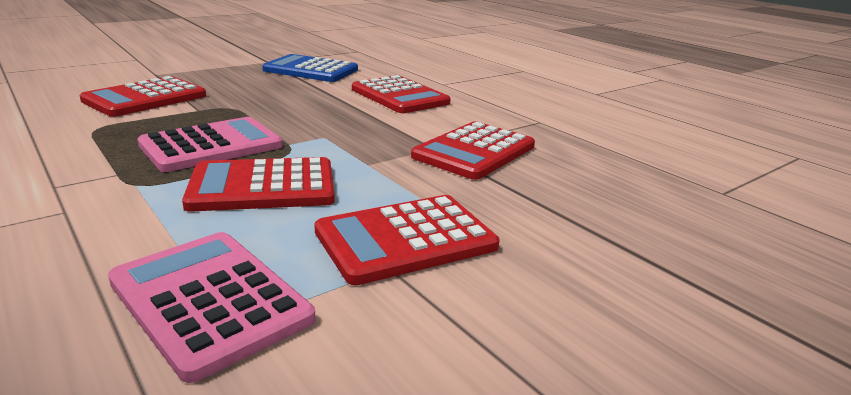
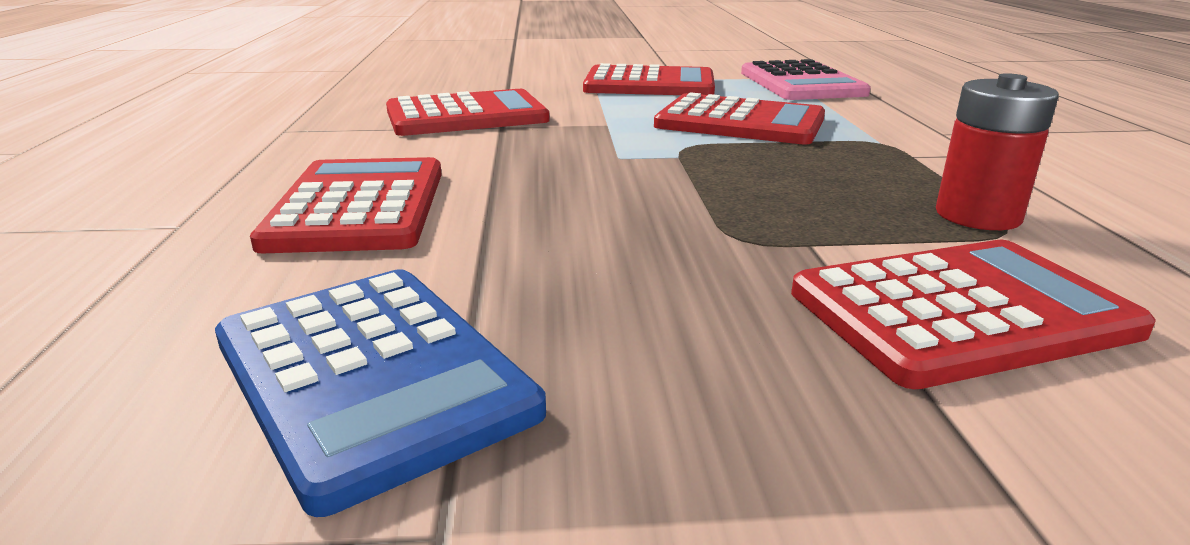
camera: 145 degrees left, 0 degrees up
pink calculator [137,117,283,172] -> none
none -> red battery [936,73,1059,230]

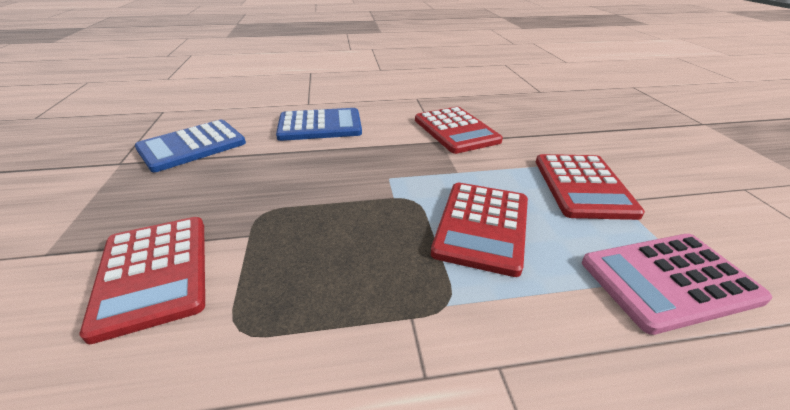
camera: 85 degrees right, 10 degrees up
red calculator [250,157,442,253] -> blue calculator [276,108,362,141]
red battery [936,73,1059,230] -> none

